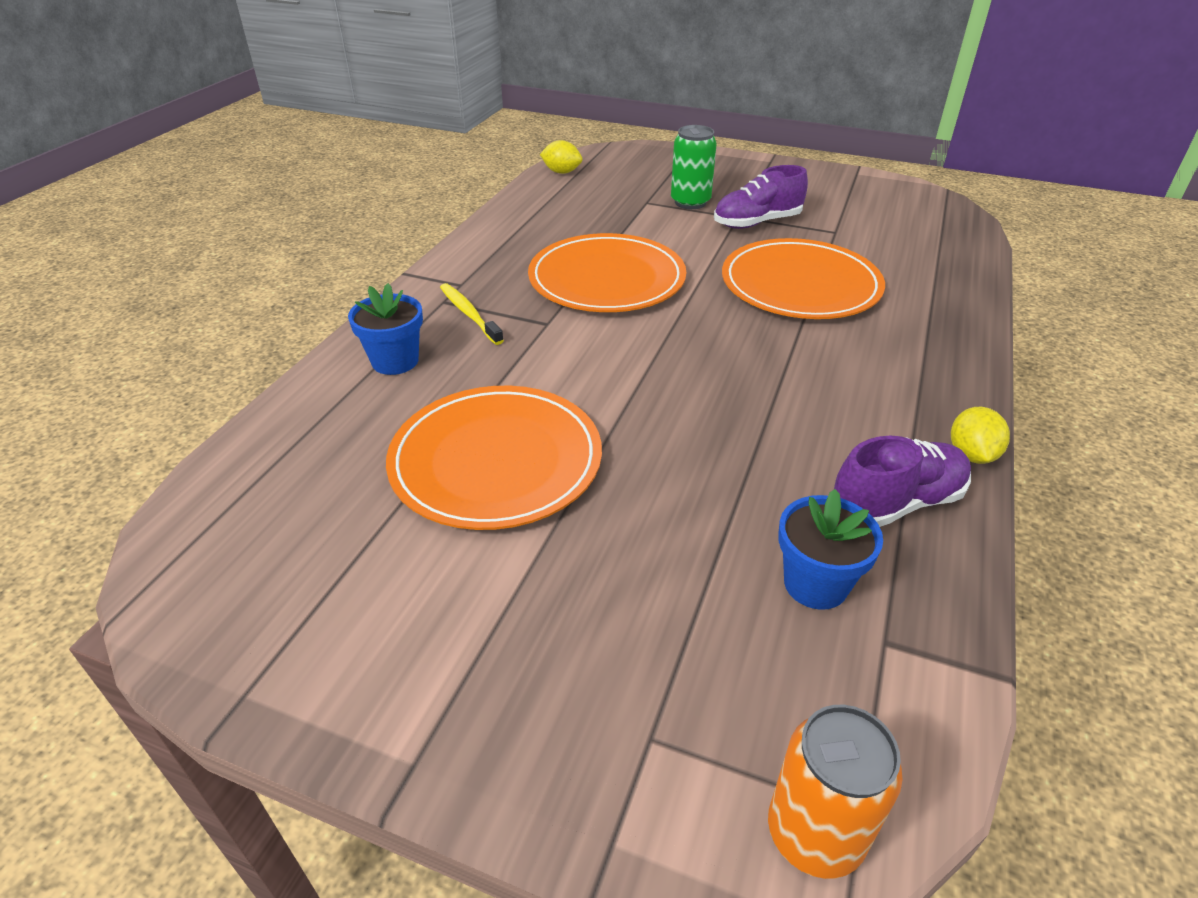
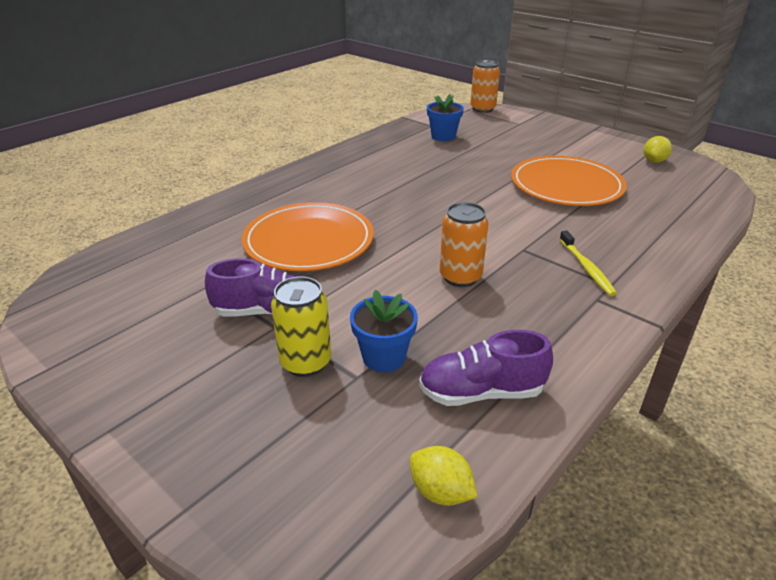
camera: 160 degrees left, 5 degrees down
blue flower pot [348,283,423,375] -> blue flower pot moved to [350,290,418,372]
orange plate [528,233,686,312] -> orange can [440,202,489,287]
green can [671,125,717,209] -> yellow can [271,277,331,377]
purple shoe [834,436,971,527] -> purple shoe moved to [419,330,553,406]
yellow lemon [951,407,1010,464] -> yellow lemon moved to [644,136,672,163]

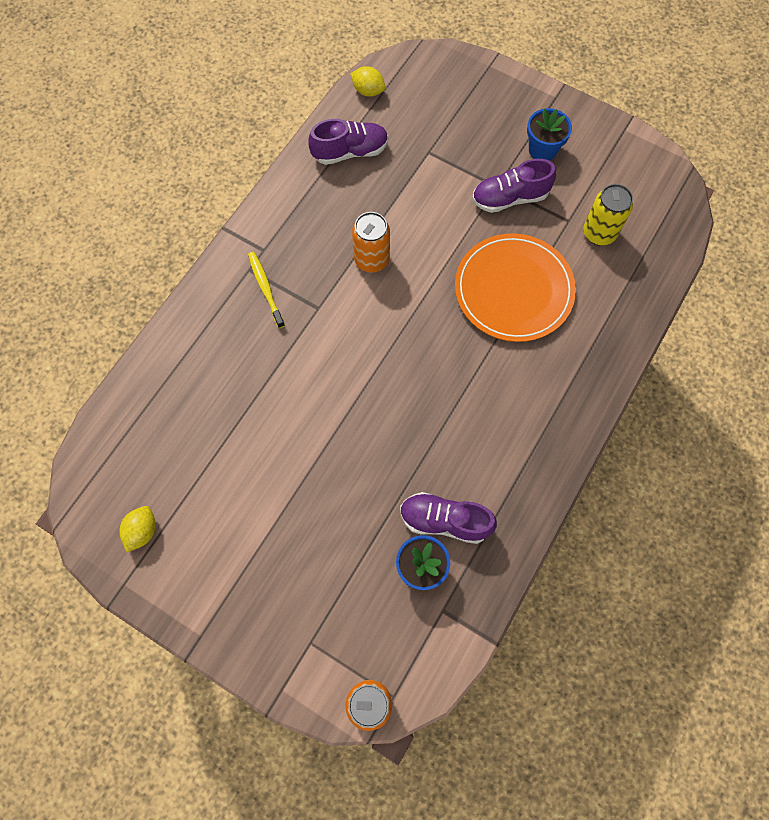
camera: 170 degrees right, 35 degrees up
yellow can [271,277,331,377] -> yellow can moved to [583,184,633,245]
blue flower pot [350,290,418,372] -> blue flower pot moved to [527,108,572,161]
orange plate [511,156,627,206] -> none
none -> purple shoe [400,492,497,544]

